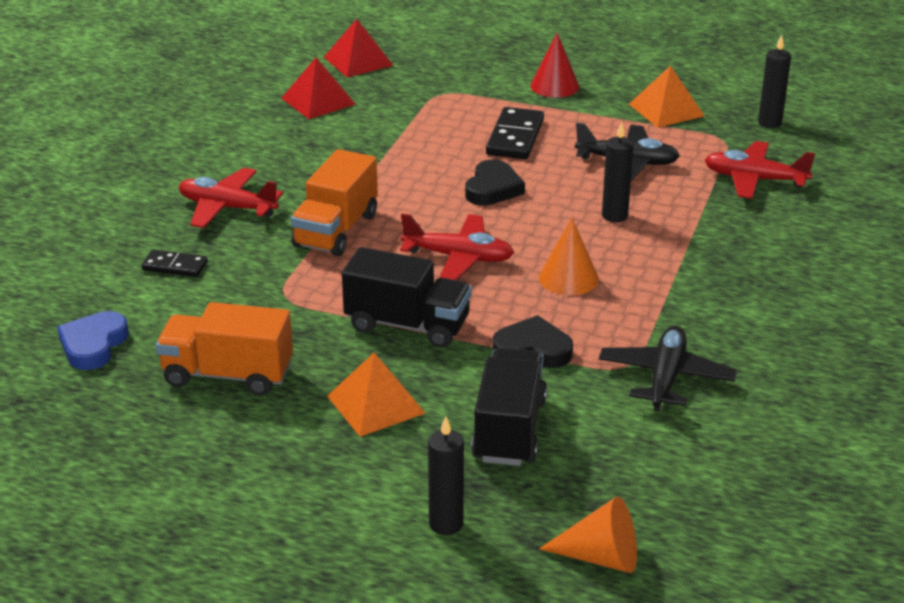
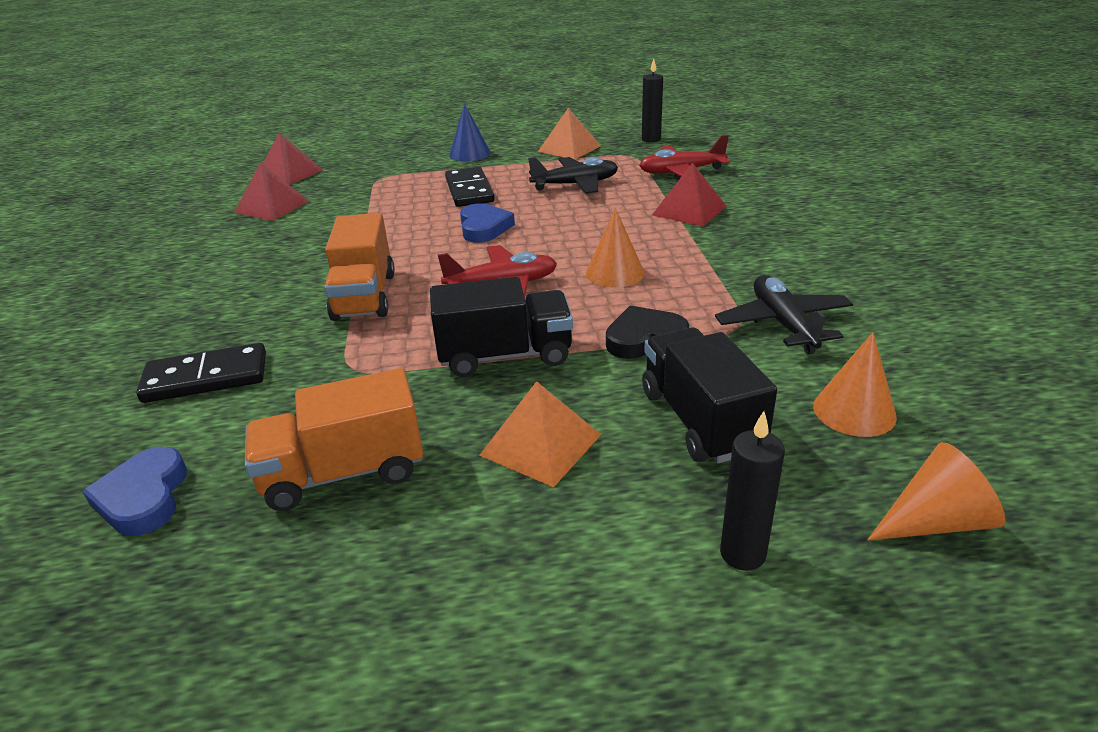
camera: 25 degrees left, 0 degrees up
black domino [142,249,207,277] -> black domino [136,343,266,403], size x1.65
red plane [179,168,283,228] -> none
black heart [465,159,525,205] -> blue heart [460,203,515,243]
red cone [530,33,579,98] -> blue cone [449,104,491,161]
black candle [602,122,634,222] -> none
none -> red pyramid [652,163,726,227]
none -> orange cone [813,332,897,437]

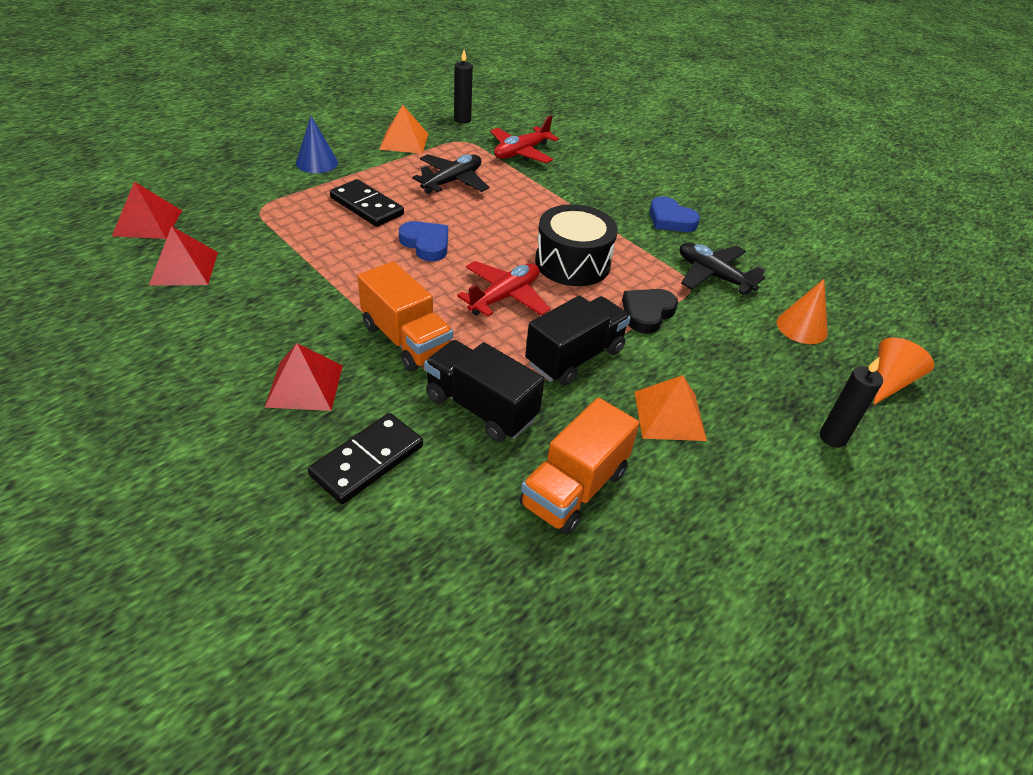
camera: 40 degrees left, 10 degrees up
blue heart [82,447,187,536] -> blue heart moved to [649,196,700,232]
orange cone [586,208,645,288] -> black drum [535,204,618,286]
black truck [642,328,777,463] -> black truck moved to [424,340,545,442]
red pyramid [652,163,726,227] -> red pyramid moved to [264,343,343,411]

